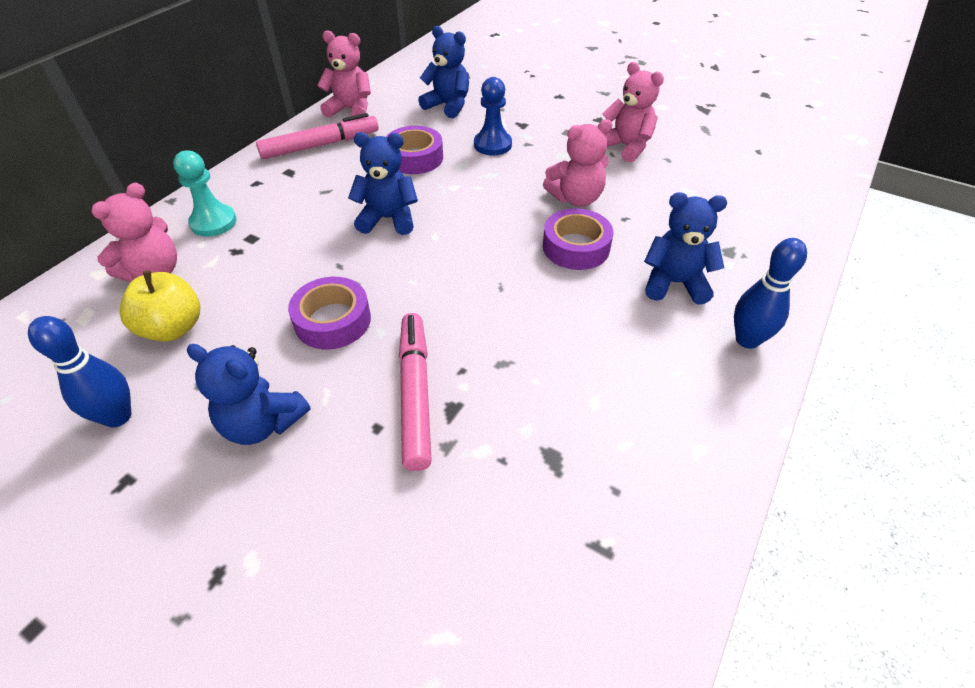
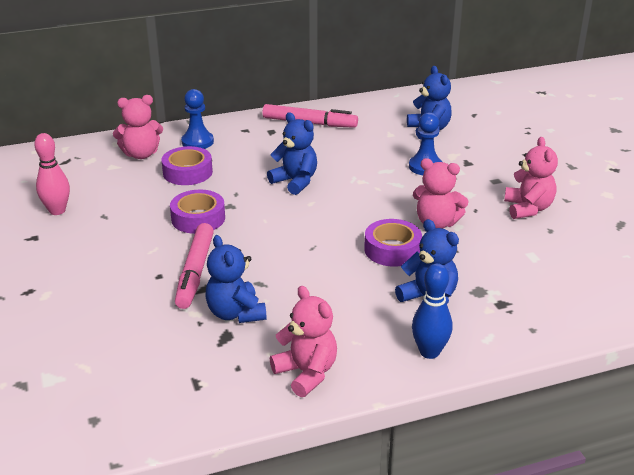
camera: 40 degrees right, 15 degrees down
blue bowling pin [28,316,131,428] -> pink bowling pin [34,133,70,215]
yellow apple [120,271,200,342] -> none
turquoise pawn [173,150,237,237] -> blue pawn [181,89,214,149]
blue teddy bear [187,344,310,445] -> blue teddy bear moved to [205,235,267,323]
pink teddy bear [317,30,371,118] -> pink teddy bear moved to [270,286,337,397]
purple tape [386,126,443,174] -> purple tape moved to [161,146,213,185]
pink marker [399,313,432,471] -> pink marker turned 150 degrees clockwise [175,223,214,309]

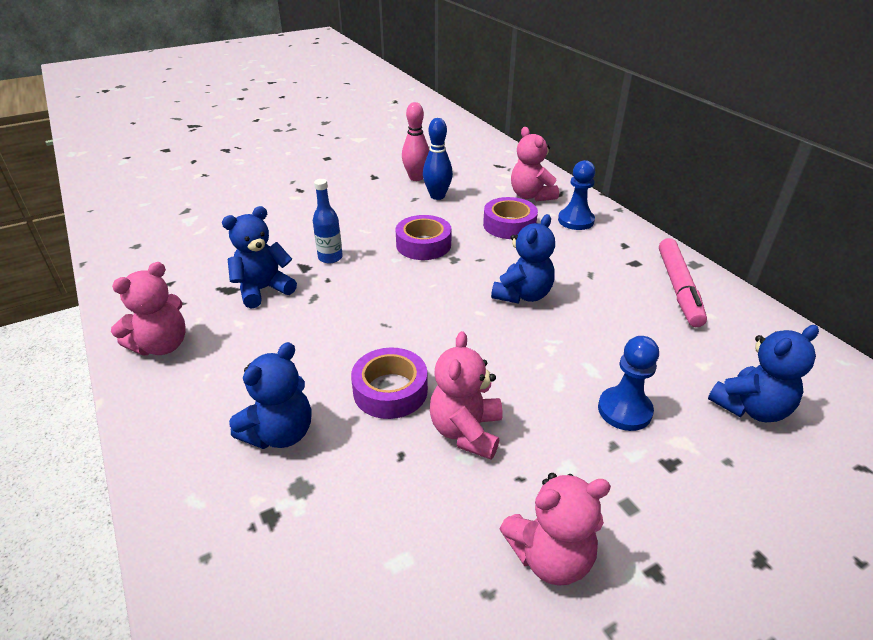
camera: 80 degrees right, 5 degrees up
pink marker [175,223,214,309] -> blue bottle [313,179,343,263]
blue bowling pin [412,263,452,359] -> blue bowling pin moved to [423,118,453,200]

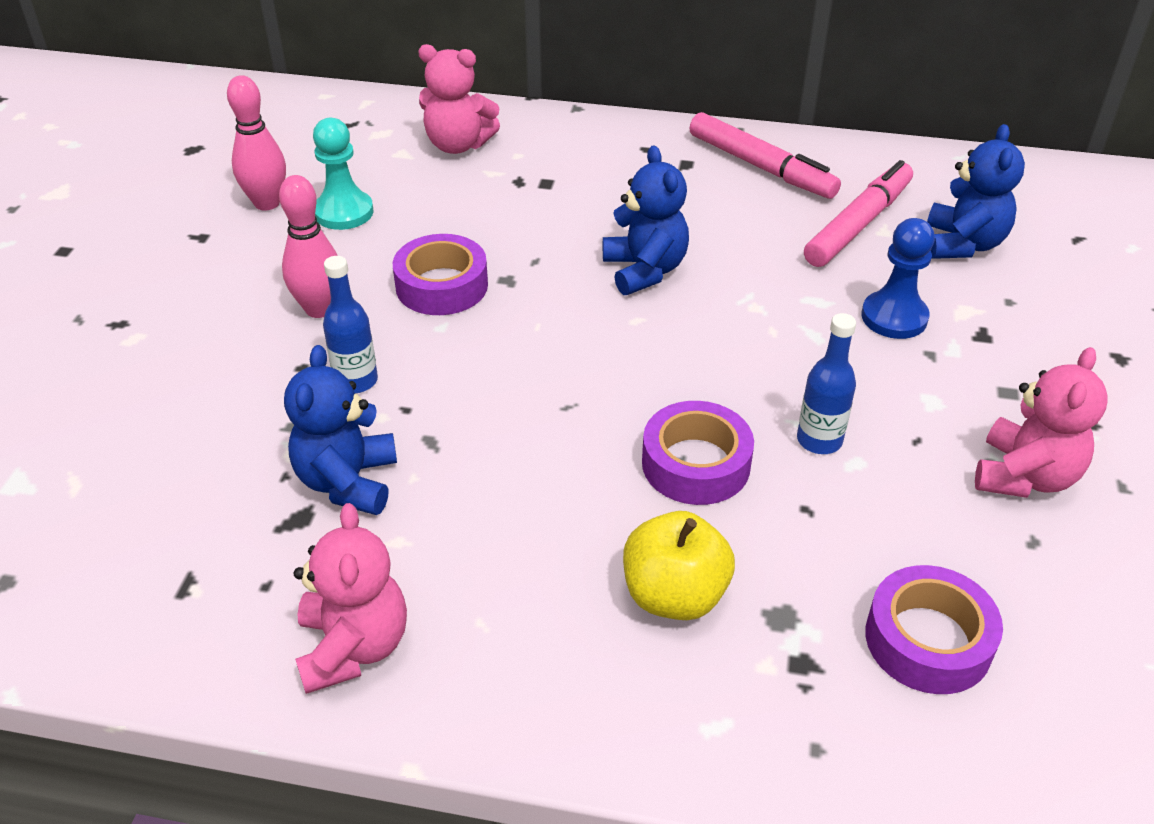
camera: 50 degrees left, 5 degrees up
blue teddy bear [229,342,311,449] -> yellow apple [623,511,735,620]
blue bowling pin [423,118,453,200] -> turquoise pawn [313,118,374,230]
pink teddy bear [430,331,503,460] -> blue bottle [797,313,856,454]
purple tape [483,197,538,239] -> purple tape moved to [865,565,1003,694]
blue pawn [558,160,596,230] -> none
none -> pink bowling pin [279,175,338,318]
none -> pink marker [804,160,913,267]

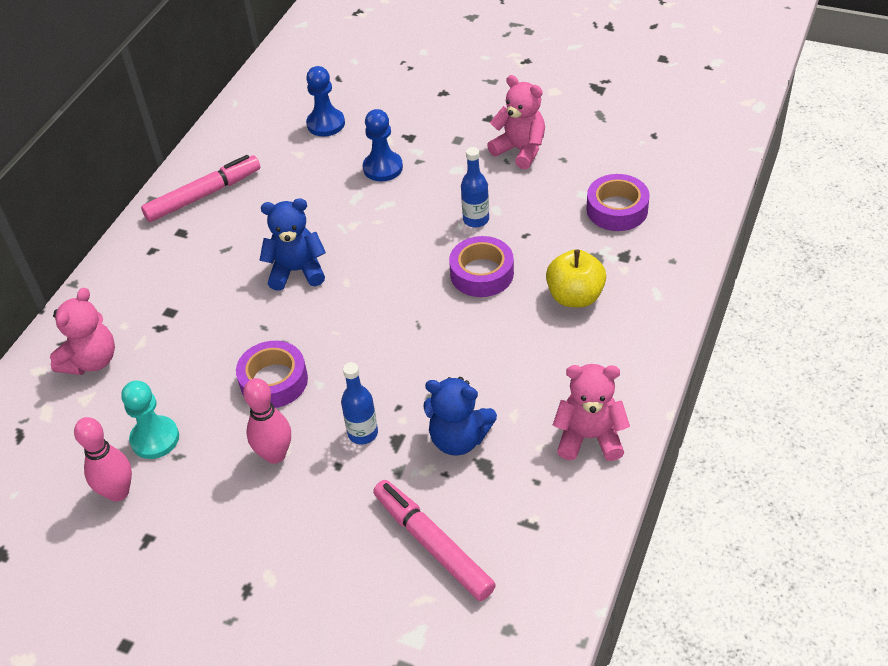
camera: 75 degrees left, 5 degrees up
pink marker [804,160,913,267] -> pink marker moved to [373,480,496,601]
blue teddy bear [927,124,1025,259] -> blue pawn [306,66,345,137]

